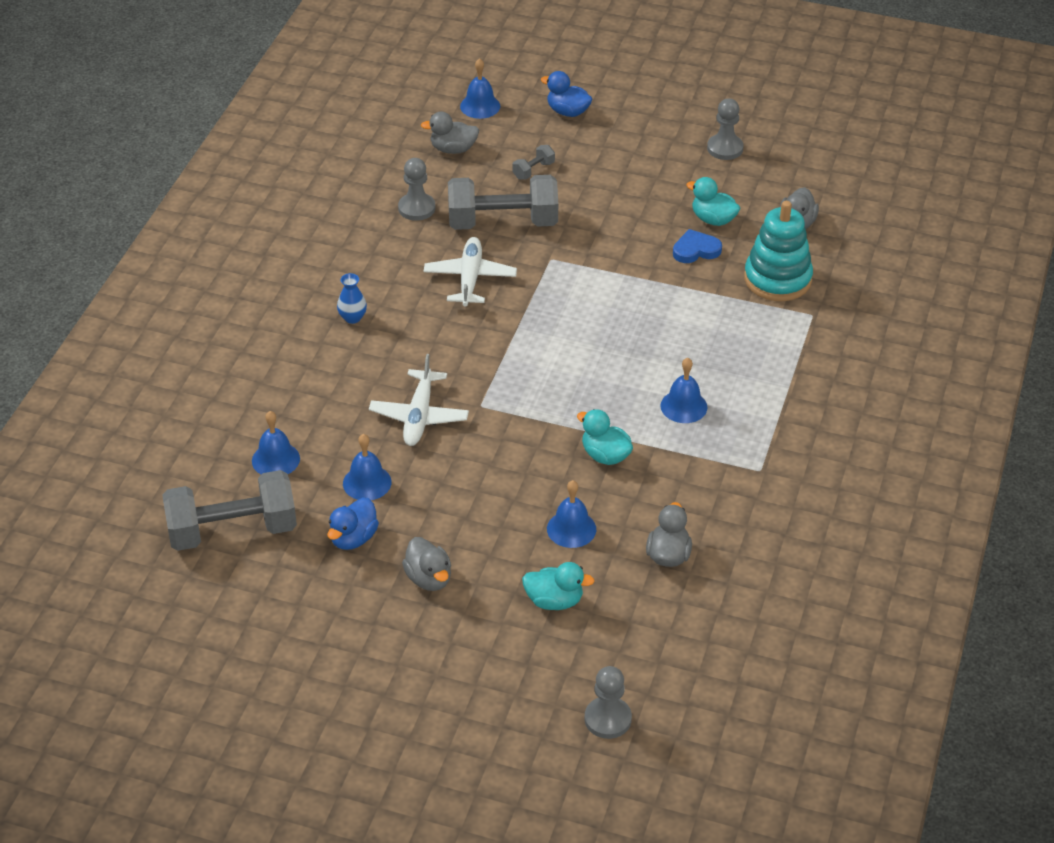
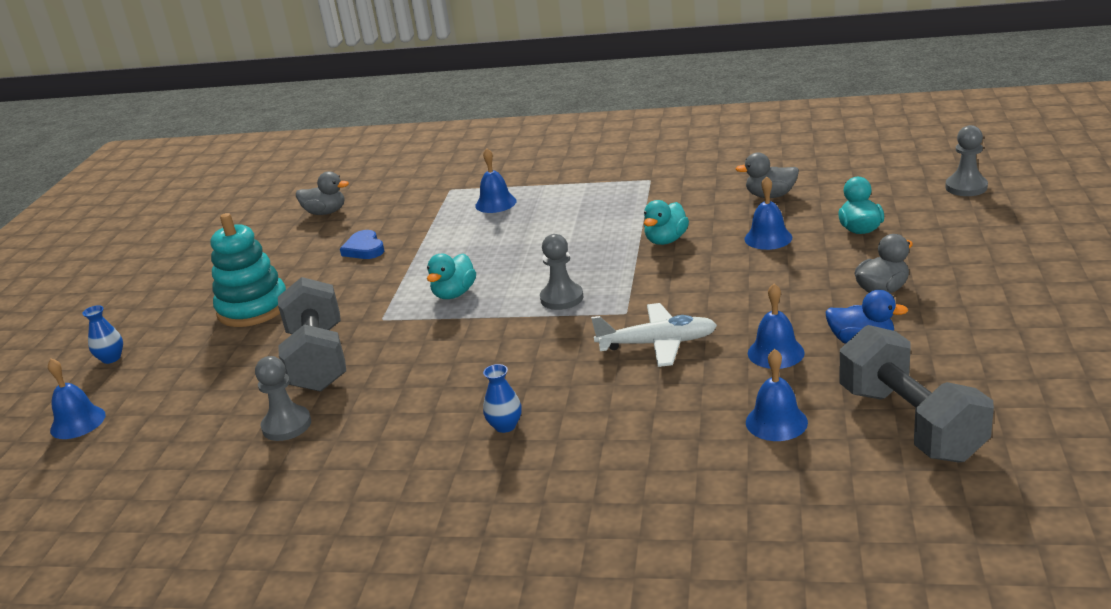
camera: 95 degrees left, 15 degrees down
grey duck [421,112,479,154] -> none
white plane [423,237,517,306] -> none
grey dumbbell [513,145,555,180] -> none
blue duck [541,71,592,117] -> blue vase [82,305,123,364]
blue bell [661,358,707,423] -> blue bell moved to [475,148,516,213]
turquoise duck [686,177,740,226] -> turquoise duck moved to [427,254,476,299]
grey pawn [707,98,744,160] -> grey pawn moved to [540,234,584,310]
turquoise stacking toy [744,201,813,301] -> turquoise stacking toy moved to [211,213,286,327]

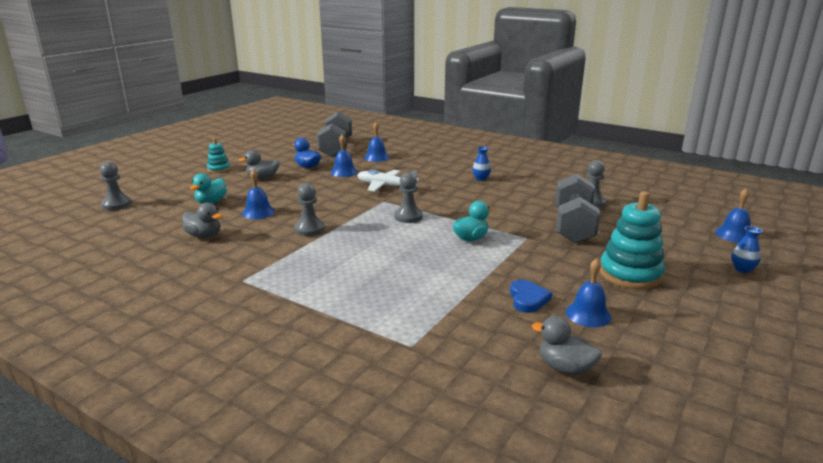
camera: 160 degrees left, 5 degrees down
blue bell [475,148,516,213] -> blue bell moved to [566,258,611,327]
turquoise duck [644,200,689,245] -> grey pawn [294,183,325,236]
none -> turquoise stacking toy [207,138,230,173]

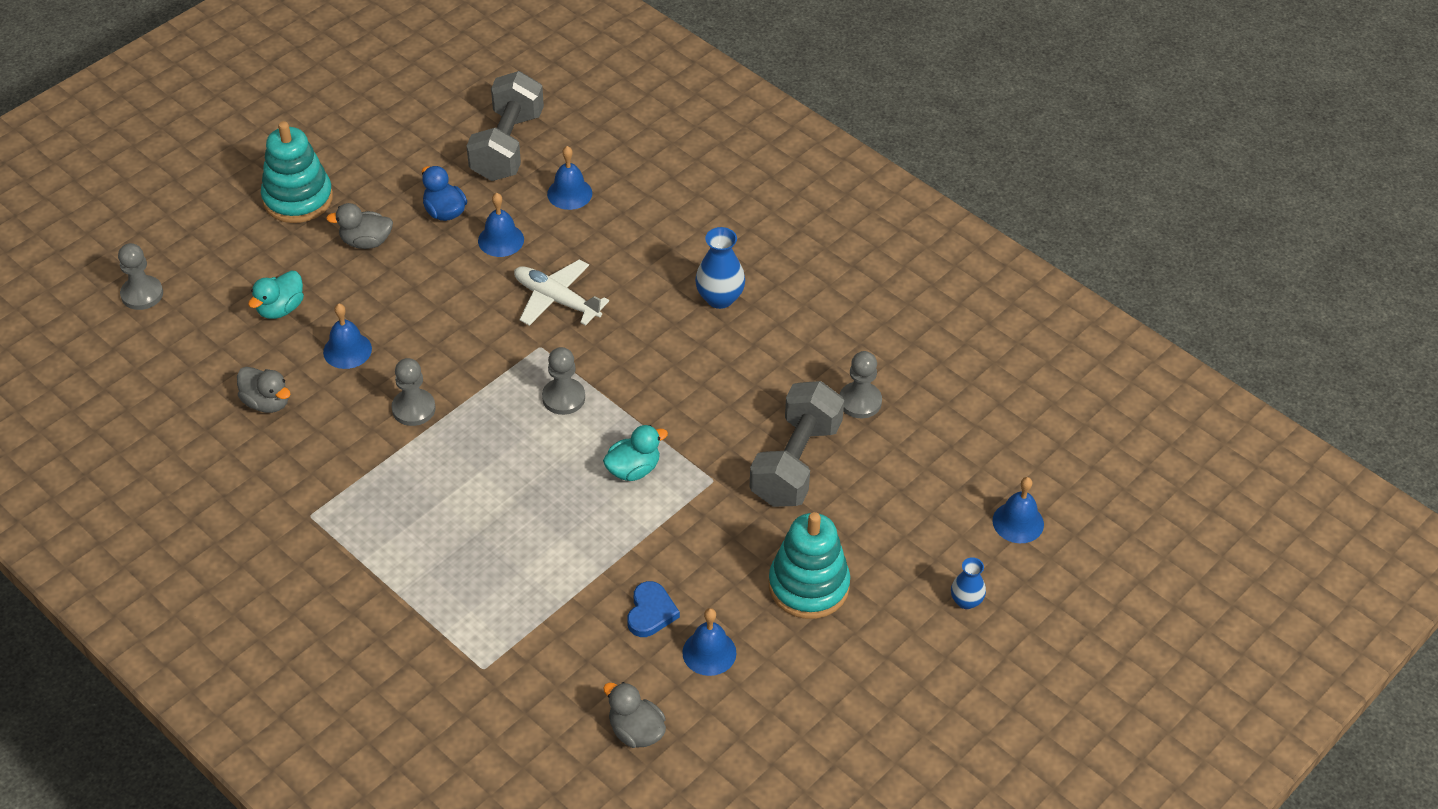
camera: 10 degrees right, 25 degrees up
turquoise stacking toy [207,138,230,173] -> turquoise stacking toy [261,121,333,223], size x1.87
blue vase [472,147,491,181] -> blue vase [695,227,745,309], size x1.60

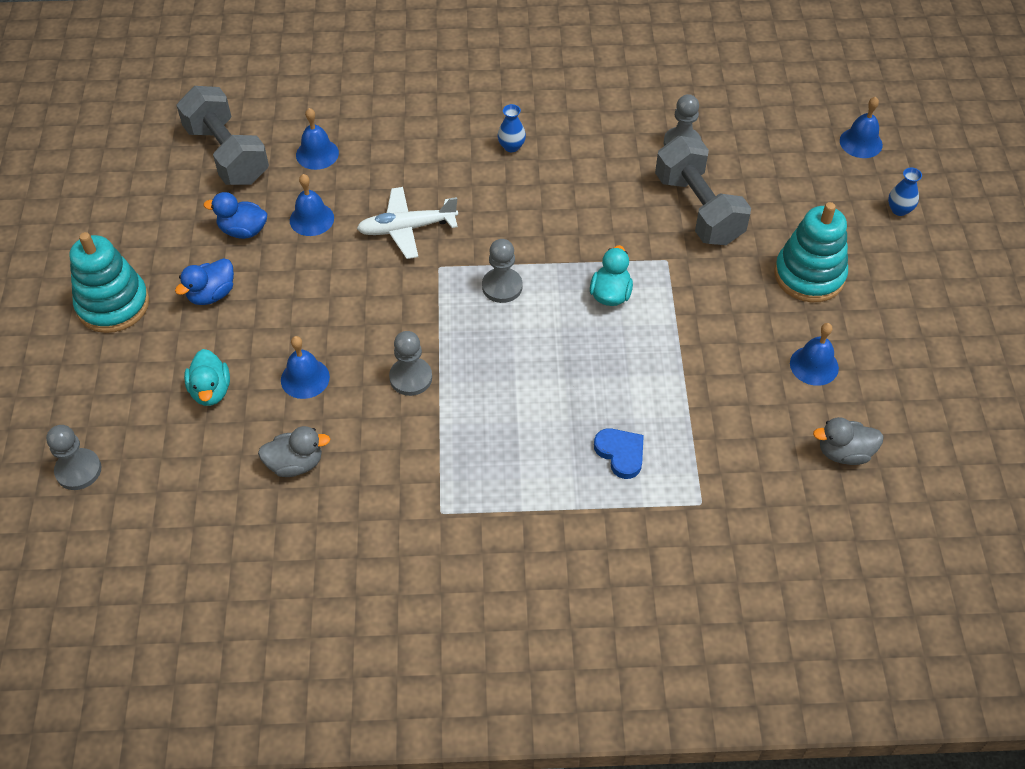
camera: 45 degrees left, 5 degrees up
grey duck [326,203,393,249] -> blue duck [175,258,234,305]
blue heart [627,581,680,637] -> blue heart moved to [594,428,644,479]
blue vase [695,227,745,309] -> blue vase [498,104,526,152], size x0.63

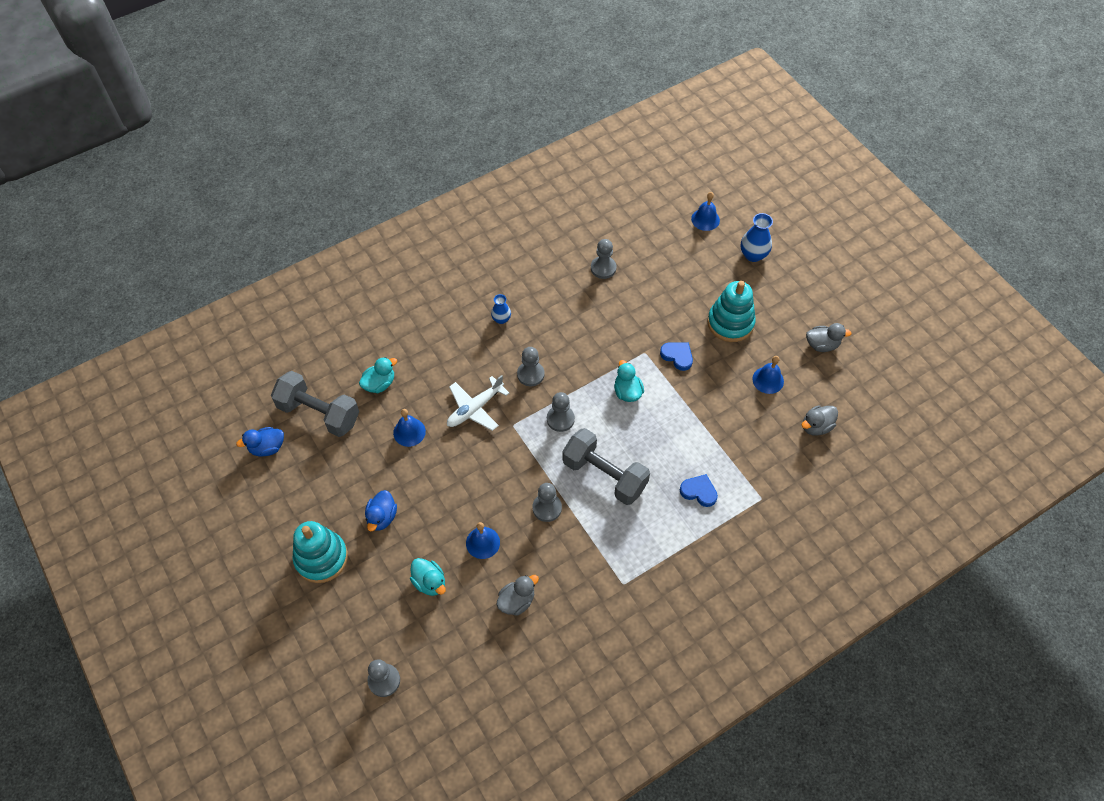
camera: 30 degrees left, 5 degrees up
blue duck [204,192,267,239] -> blue duck moved to [236,427,284,456]
blue bell [296,108,339,170] -> turquoise duck [359,357,397,393]
grey dumbbell [655,136,751,245] -> grey dumbbell moved to [562,428,650,505]
blue vase [888,168,922,216] -> blue vase [741,213,773,262], size x1.60
none -> grey pawn [517,347,545,386]
none -> blue heart [660,342,693,371]
none -> grey duck [806,323,852,352]

